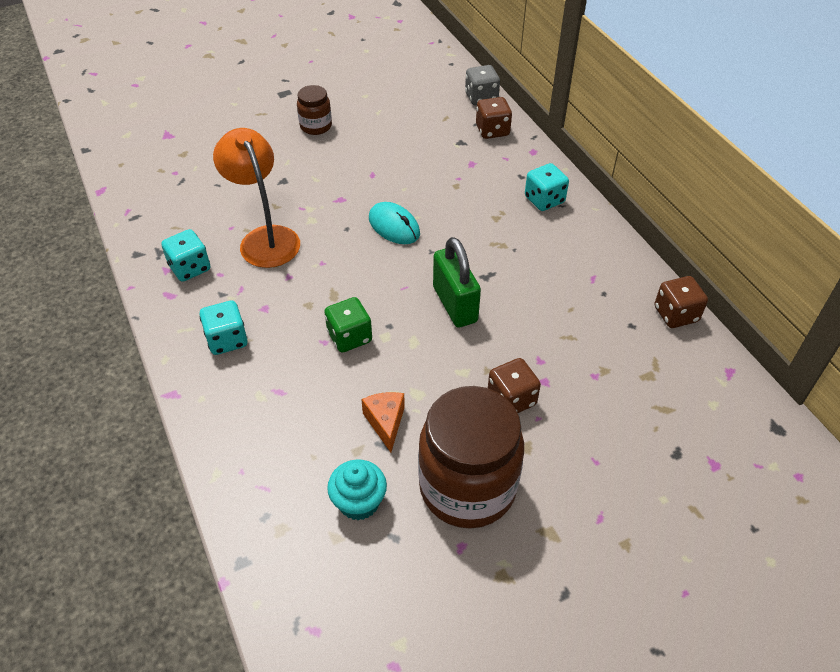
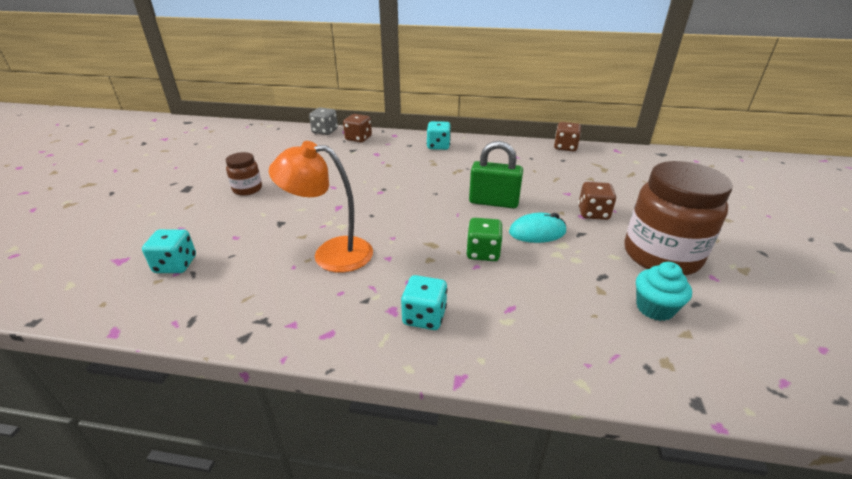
camera: 55 degrees left, 15 degrees down
turquoise dice [161,229,210,282] -> turquoise dice moved to [142,229,196,273]
orange cheese [361,392,405,452] -> none
turquoise mouse [369,202,420,244] -> turquoise mouse moved to [509,213,566,243]

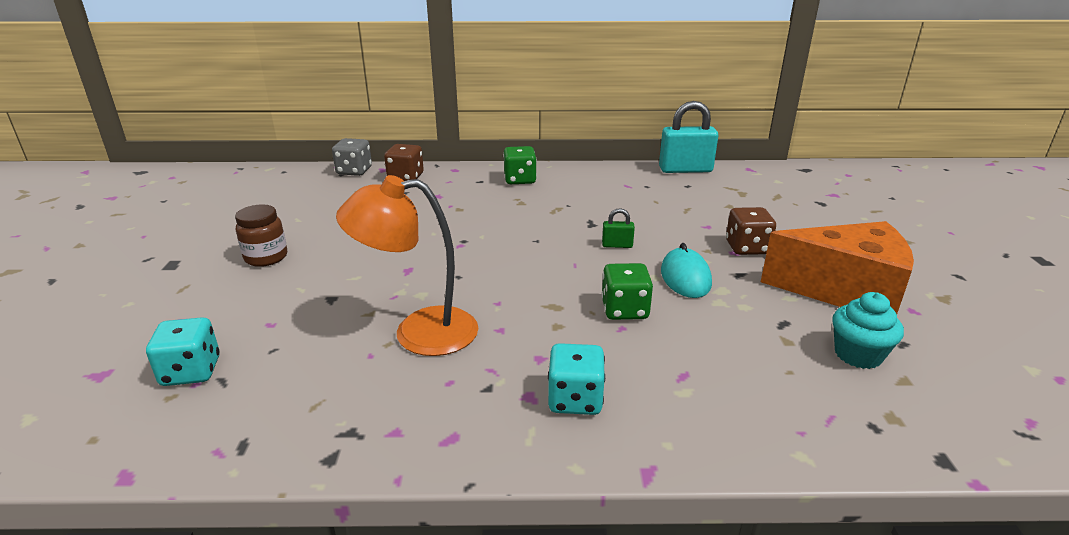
camera: 10 degrees left, 5 degrees down
turquoise dice [427,121,451,150] -> green dice [503,146,537,184]
green padlock [469,141,523,209] -> green padlock [602,208,635,248], size x0.47
turquoise mouse [509,213,566,243] -> turquoise mouse turned 75 degrees counterclockwise [661,243,712,298]
brown dice [554,122,581,151] -> turquoise padlock [659,101,718,173]
brown jar [624,161,732,275] -> orange cheese [761,221,914,314]

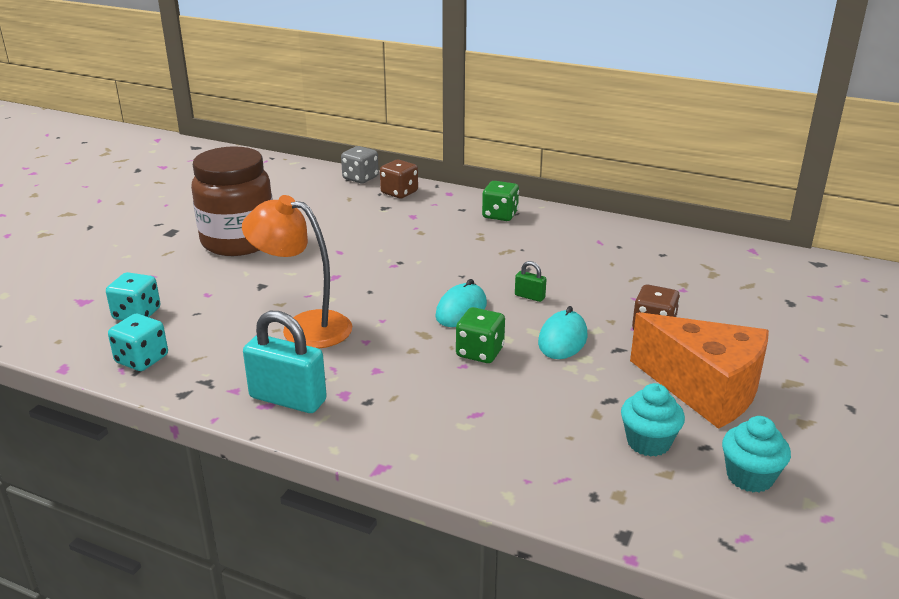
camera: 25 degrees right, 0 degrees up
brown jar [235,204,287,267] -> brown jar [191,146,273,256], size x2.07
turquoise dice [548,343,605,415] -> turquoise dice moved to [108,314,168,371]
turquoise padlock [659,101,718,173] -> turquoise padlock moved to [243,311,327,413]
none -> turquoise mouse [435,279,487,327]
none -> turquoise cupcake [722,416,791,493]

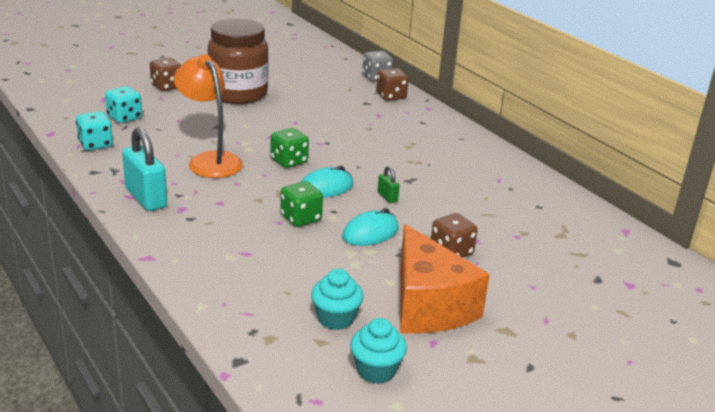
camera: 30 degrees right, 0 degrees up
green dice [482,181,519,221] -> green dice moved to [270,128,309,168]
none -> brown dice [150,58,181,91]

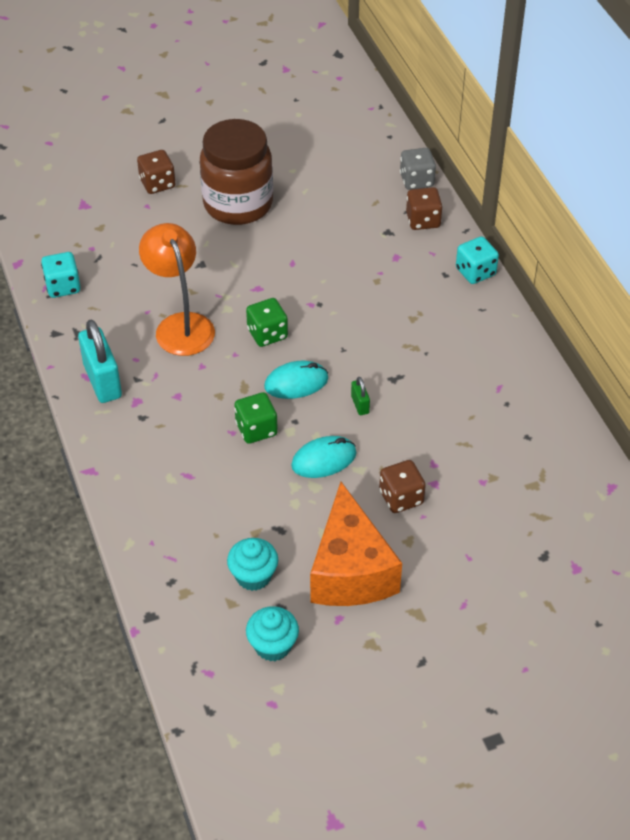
camera: 15 degrees right, 20 degrees up
turquoise dice [105,86,142,123] -> turquoise dice moved to [456,236,499,284]

